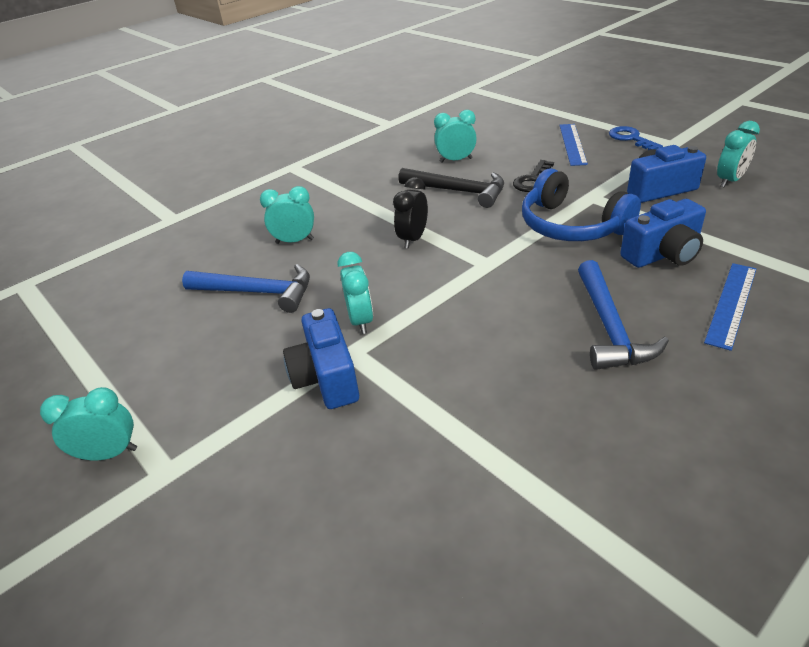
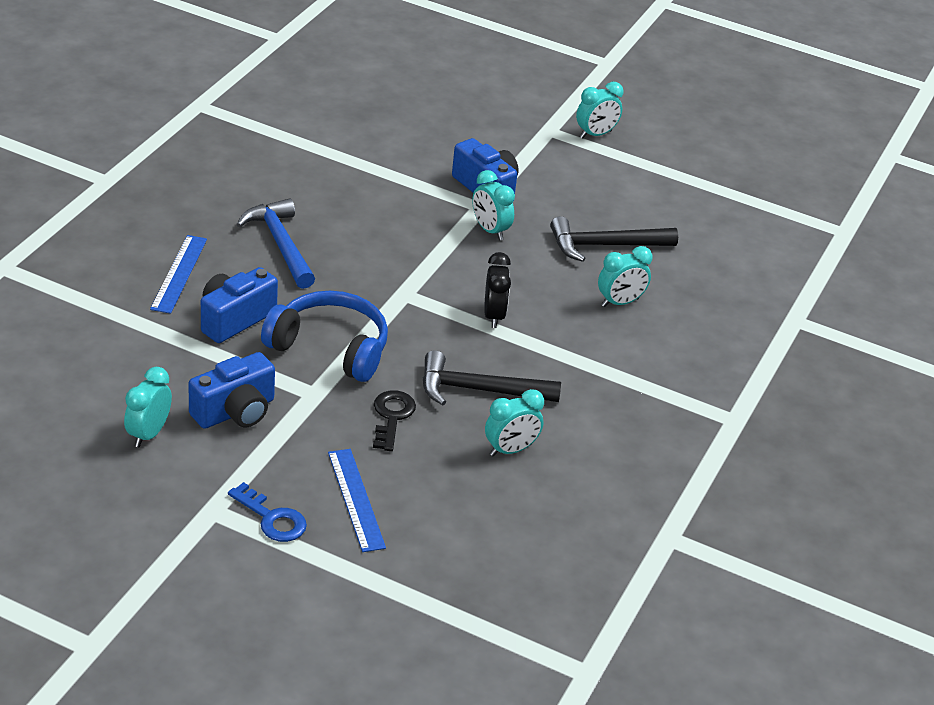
camera: 150 degrees right, 0 degrees up
blue hammer [182,264,310,313] -> black hammer [550,216,678,262]

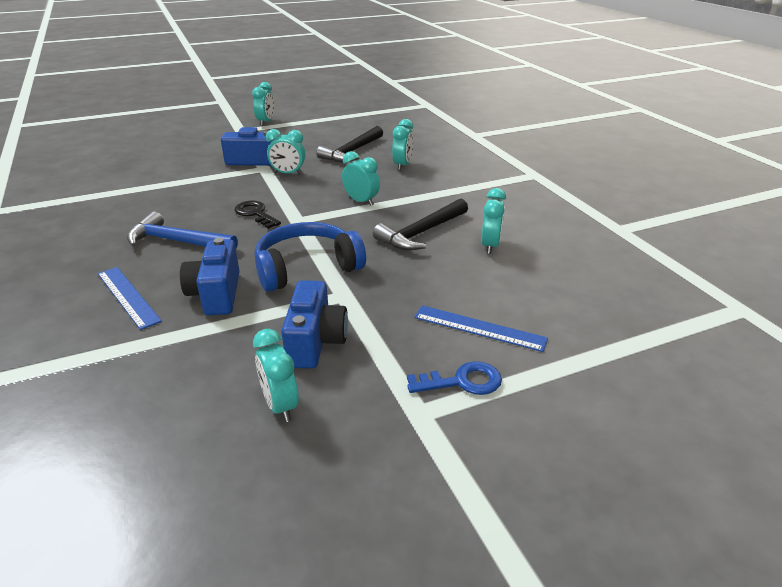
camera: 45 degrees left, 5 degrees down
black key [373,390,416,451] -> black key moved to [234,201,281,229]
black clock [484,252,511,328] -> turquoise clock [342,151,380,206]

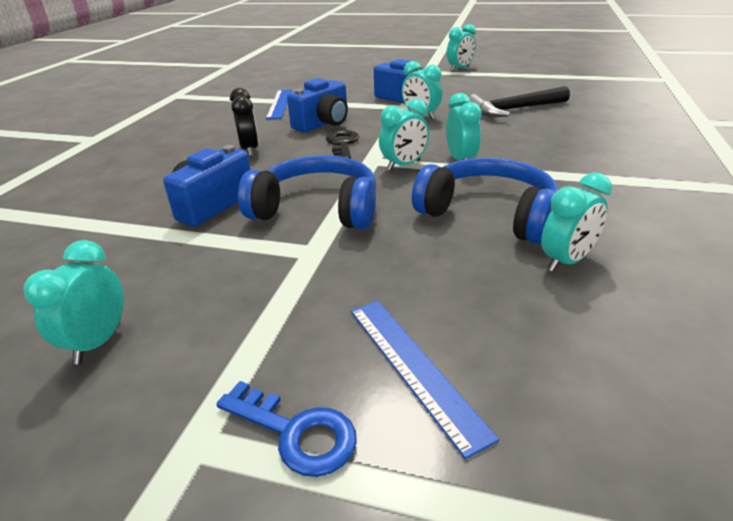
camera: 40 degrees right, 0 degrees up
blue ruler [98,267,162,330] -> blue ruler moved to [266,89,292,119]
blue hammer [127,211,238,248] -> black clock [230,88,259,156]
blue camera [281,280,348,368] -> blue camera moved to [287,78,348,132]
black hammer [373,199,468,251] -> blue headphones [412,158,558,244]
turquoise clock [392,119,414,171] -> turquoise clock moved to [379,99,429,170]

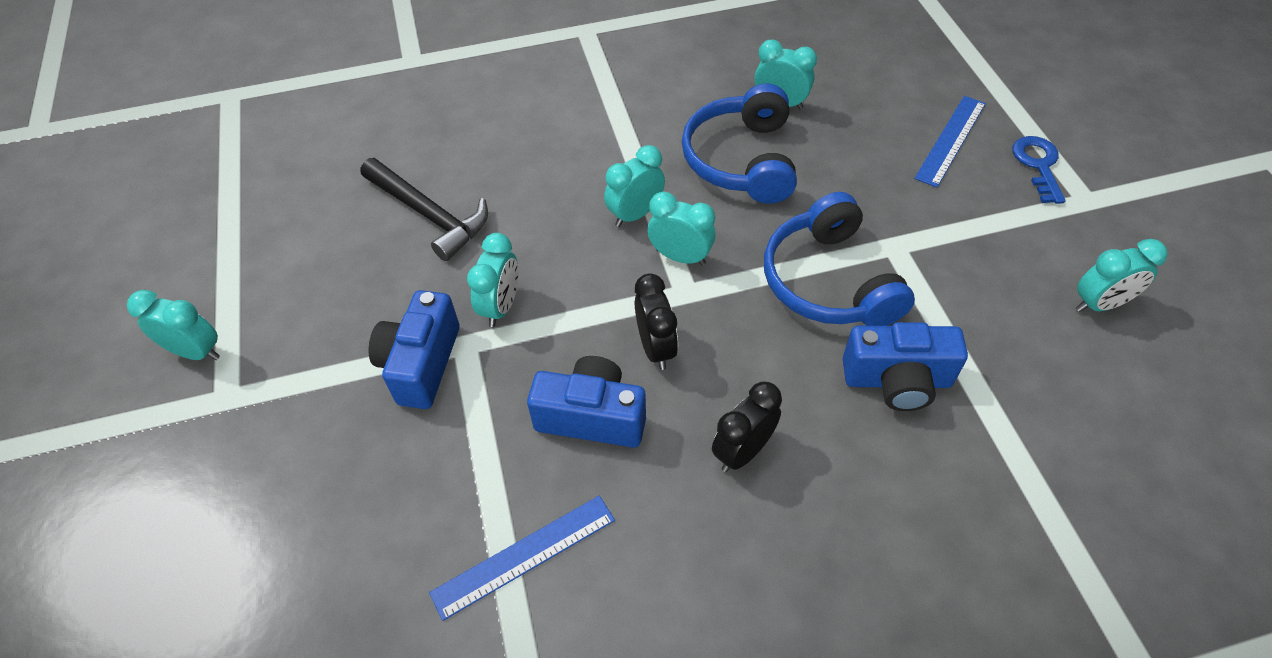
camera: 120 degrees left, 20 degrees up
black key [326,130,359,159] -> black clock [635,273,678,370]

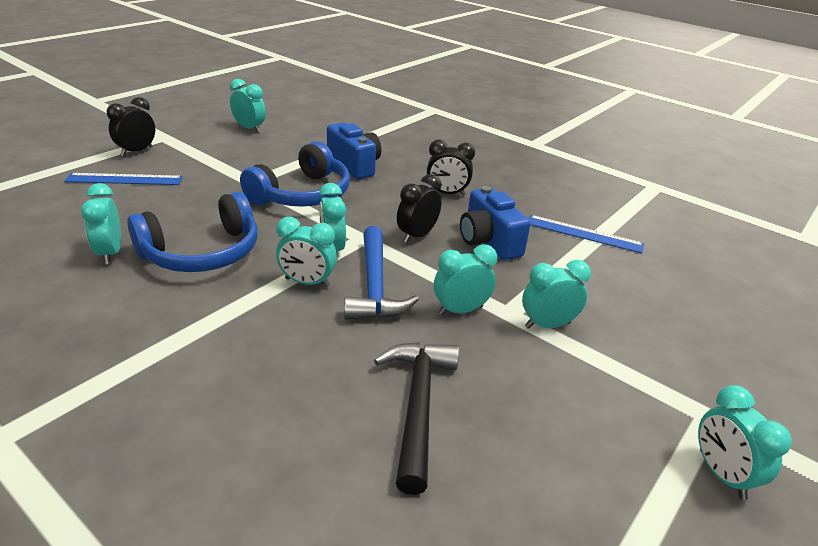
camera: 130 degrees left, 20 degrees down
blue camera [369,290,459,409] -> turquoise clock [522,260,591,329]
blue key [1012,136,1066,204] -> black clock [107,97,155,156]
none -> blue hammer [344,226,419,320]

